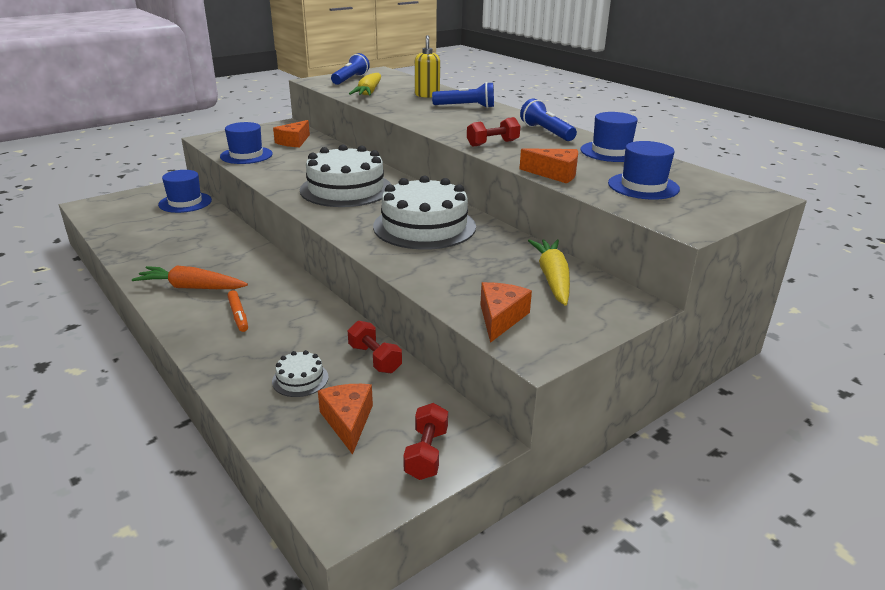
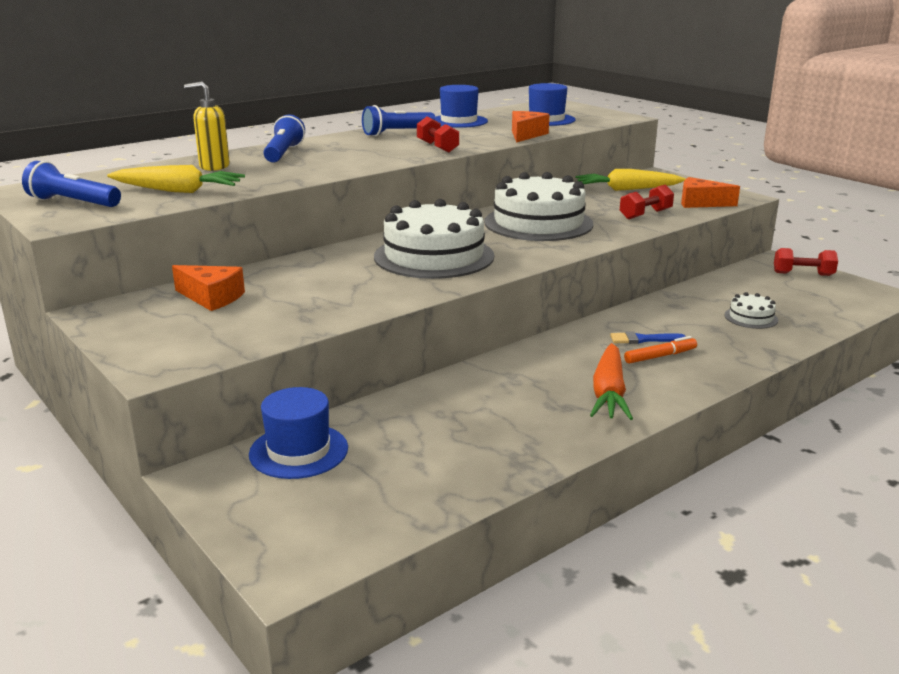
camera: 90 degrees left, 5 degrees down
blue hat [220,122,273,164] -> none
orange cheese [318,384,373,455] -> none
red dumbbell [348,321,402,373] -> red dumbbell moved to [620,184,674,219]
none -> blue brush [610,331,686,344]

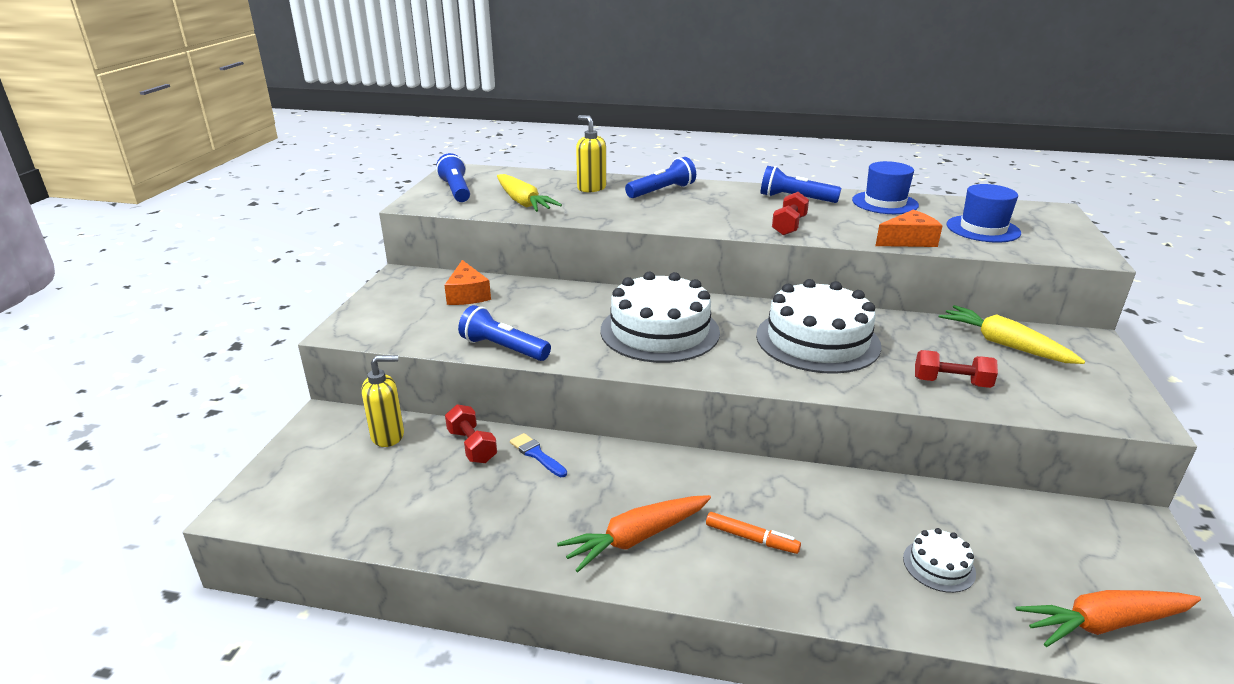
camera: 50 degrees right, 5 degrees up
blue hat [249,387,348,479] -> yellow soap dispenser [361,355,404,447]
blue brush [610,331,686,344] -> blue brush moved to [510,433,567,477]
orange cheese [681,177,740,208] -> none
red dumbbell [774,248,838,276] -> red dumbbell moved to [445,404,497,463]
none -> blue flashlight [458,305,551,361]
none -> orange carrot [1016,590,1201,647]

